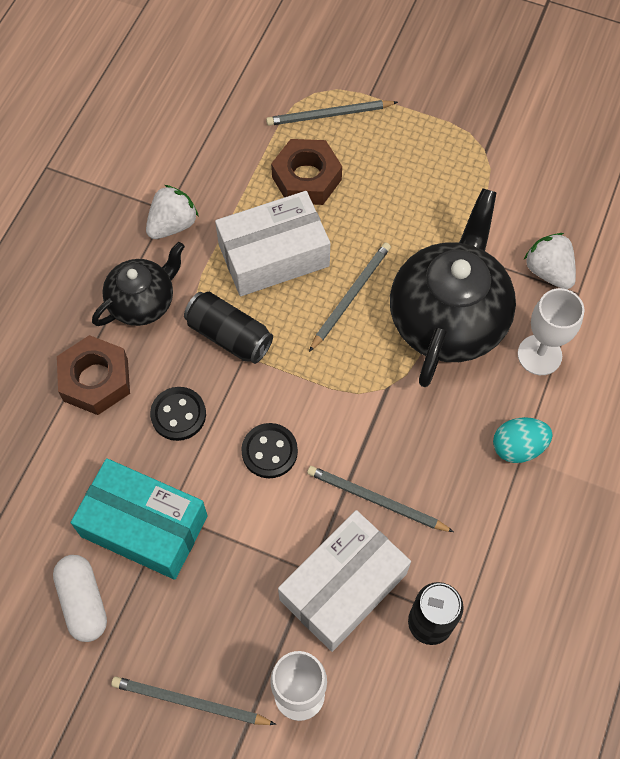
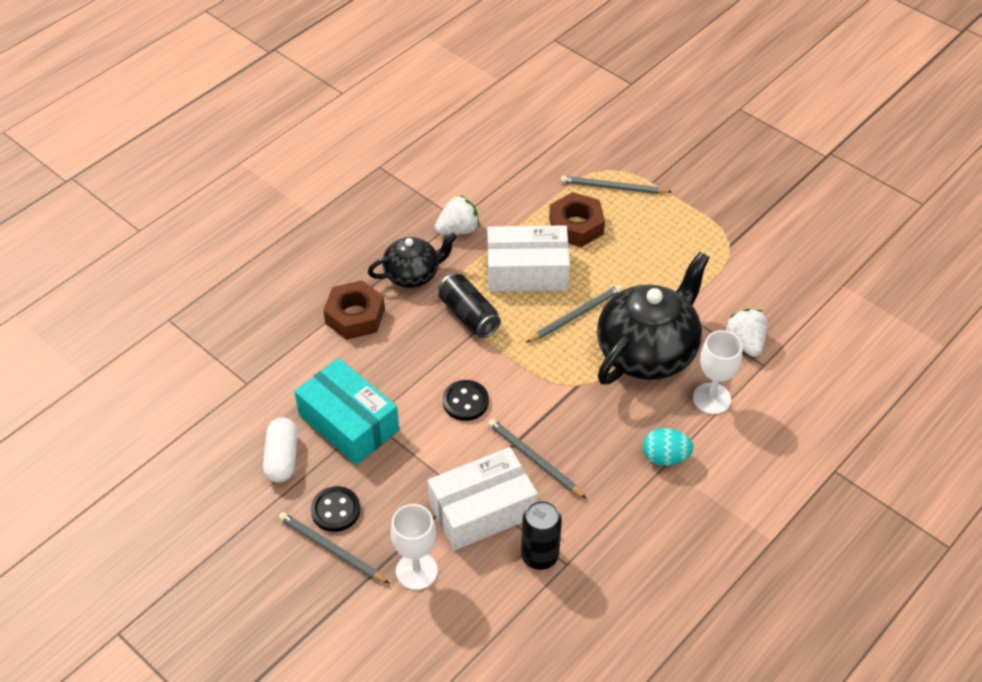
camera: 20 degrees right, 15 degrees down
black button [150,387,206,441] -> black button moved to [311,486,360,532]

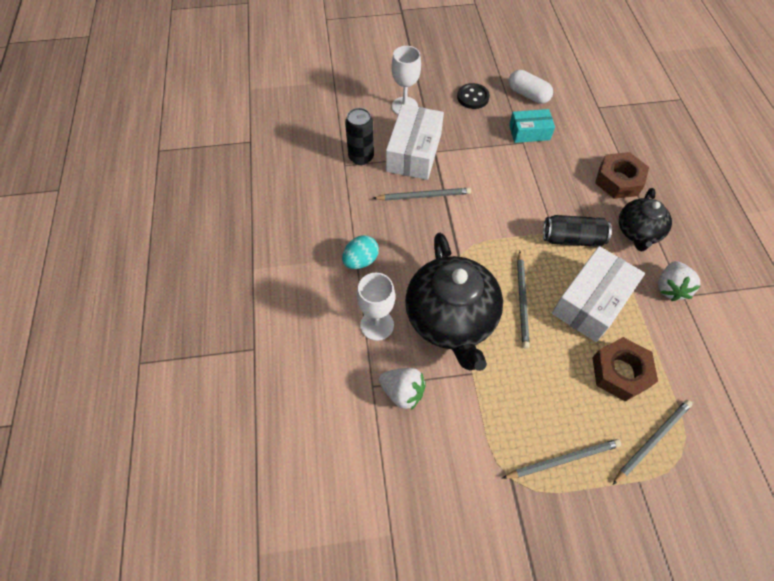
camera: 130 degrees right, 10 degrees up
grey pencil [279,512,390,584] -> grey pencil moved to [502,439,621,479]
turquoise box [294,358,399,465] -> turquoise box [509,109,555,143], size x0.60
black button [443,380,489,421] -> none

